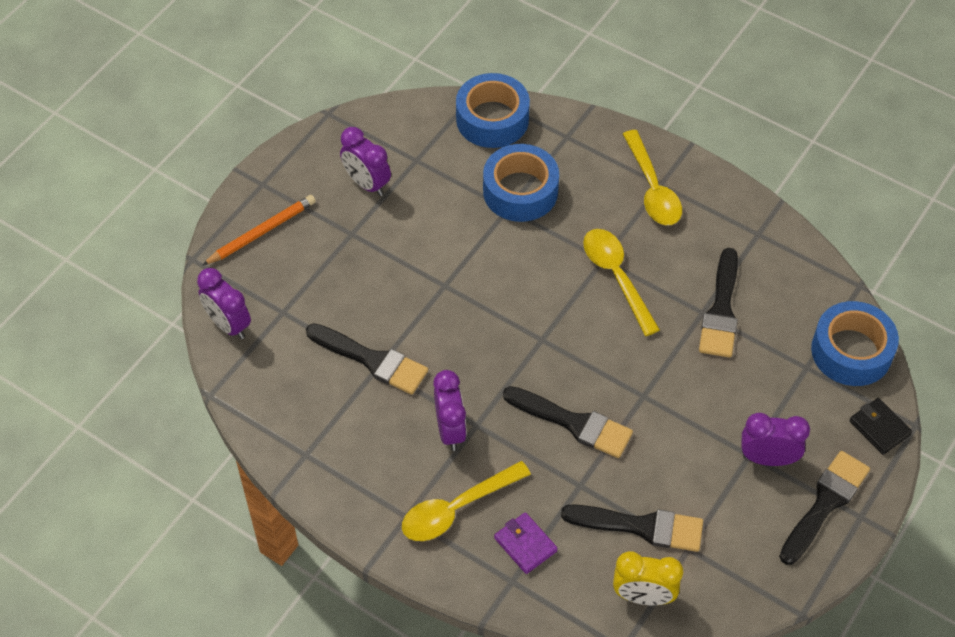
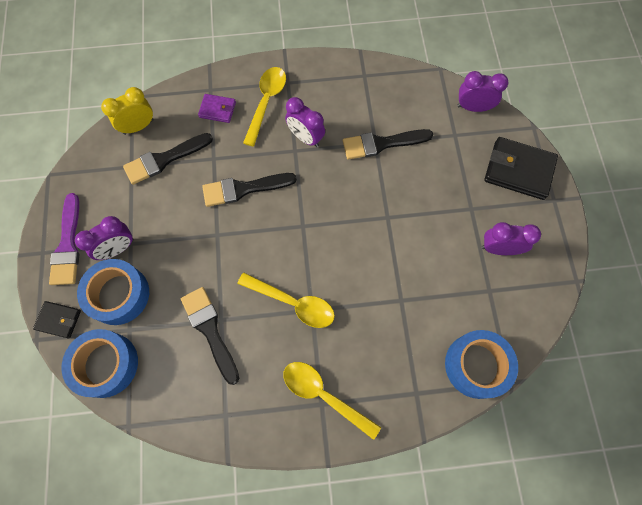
camera: 140 degrees right, 15 degrees up
orange pencil [203,195,316,265] -> black wallet [485,137,558,200]
blue tape [483,144,559,222] -> blue tape moved to [77,259,149,325]
black brush [779,451,870,565] -> purple brush [49,193,79,285]

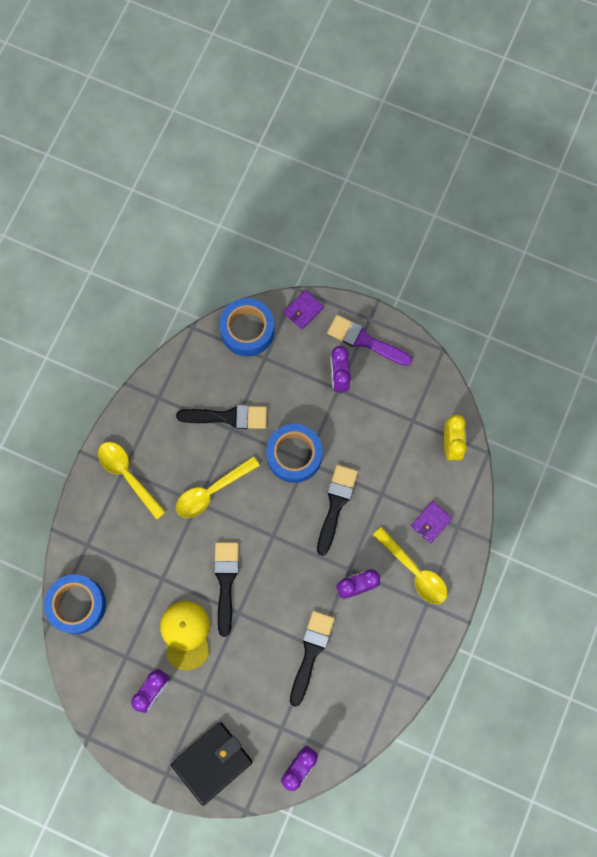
camera: 120 degrees right, 5 degrees up
black wallet [33,301,81,339] -> purple wallet [284,290,324,329]
blue tape [77,259,149,325] -> blue tape moved to [266,424,322,483]
black brush [123,133,213,185] -> black brush moved to [214,542,239,637]
yellow spoon [283,362,381,440] -> yellow spoon turned 105 degrees counterclockwise [98,442,166,520]
none -> yellow cap [160,601,210,670]

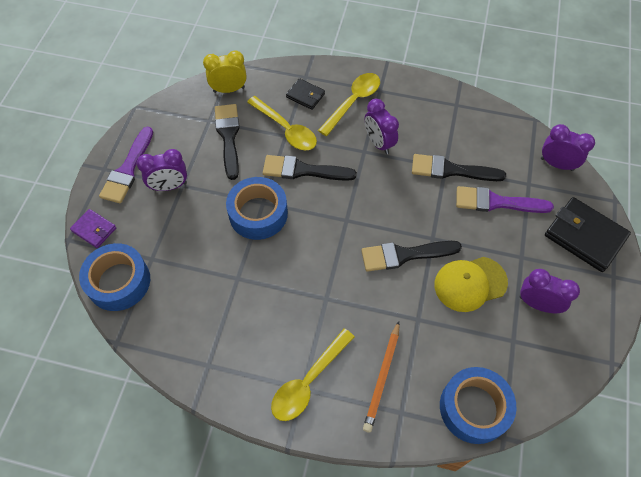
camera: 100 degrees left, 15 degrees down
black brush [176,405,267,429] -> black brush moved to [215,104,240,180]
yellow spoon [176,456,260,518] -> yellow spoon moved to [247,96,317,151]
purple wallet [411,501,453,543] -> black wallet [286,78,325,110]
none -> orange pencil [363,321,400,432]
none -> purple brush [456,186,554,213]

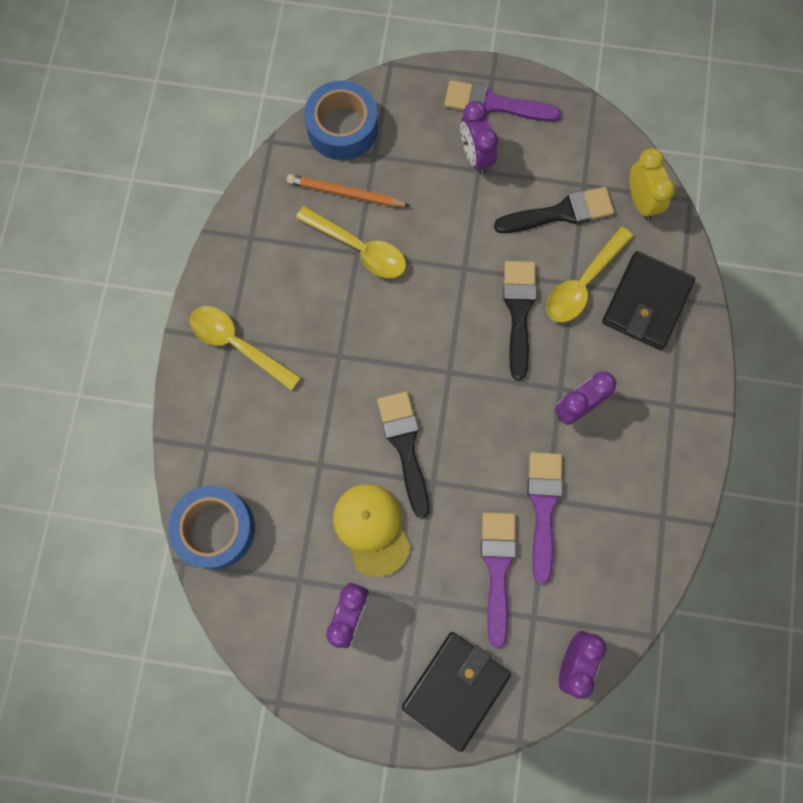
camera: 85 degrees right, 15 degrees up
purple wallet [70,209,116,248] -> none
blue tape [226,177,288,240] -> none
black wallet [286,78,325,110] -> black wallet [602,251,695,350], size x1.83
yellow spoon [318,73,380,136] -> yellow spoon moved to [296,206,406,278]
orange pencil [363,321,400,432] -> orange pencil moved to [287,174,410,207]
black brush [412,154,506,181] -> purple brush [528,452,563,584]

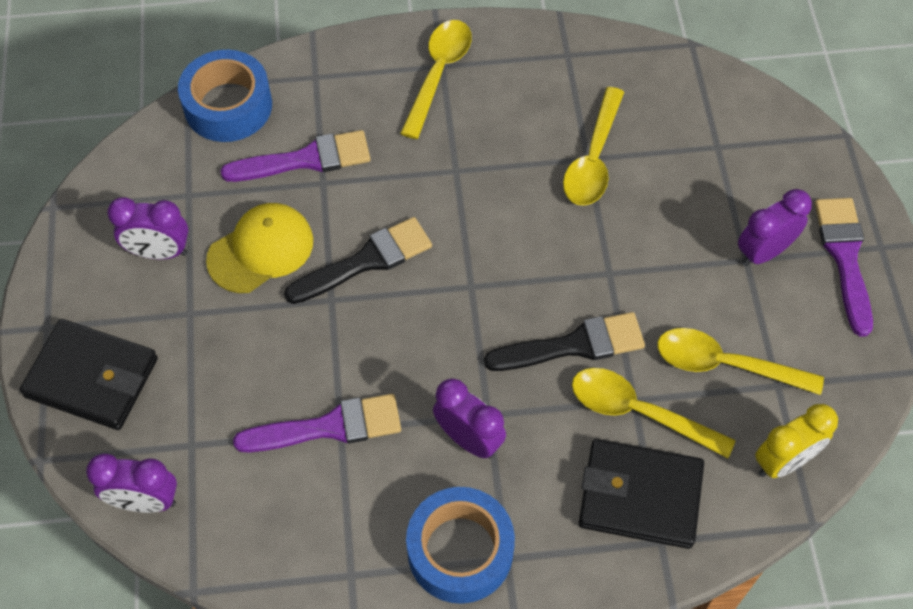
camera: 75 degrees right, 15 degrees down
orange pencil [287,174,410,207] -> none
blue tape [304,80,378,160] -> blue tape moved to [406,487,515,604]
purple brush [481,512,516,648] -> purple brush moved to [220,130,370,182]
black brush [494,187,614,233] -> yellow spoon [657,328,824,395]

